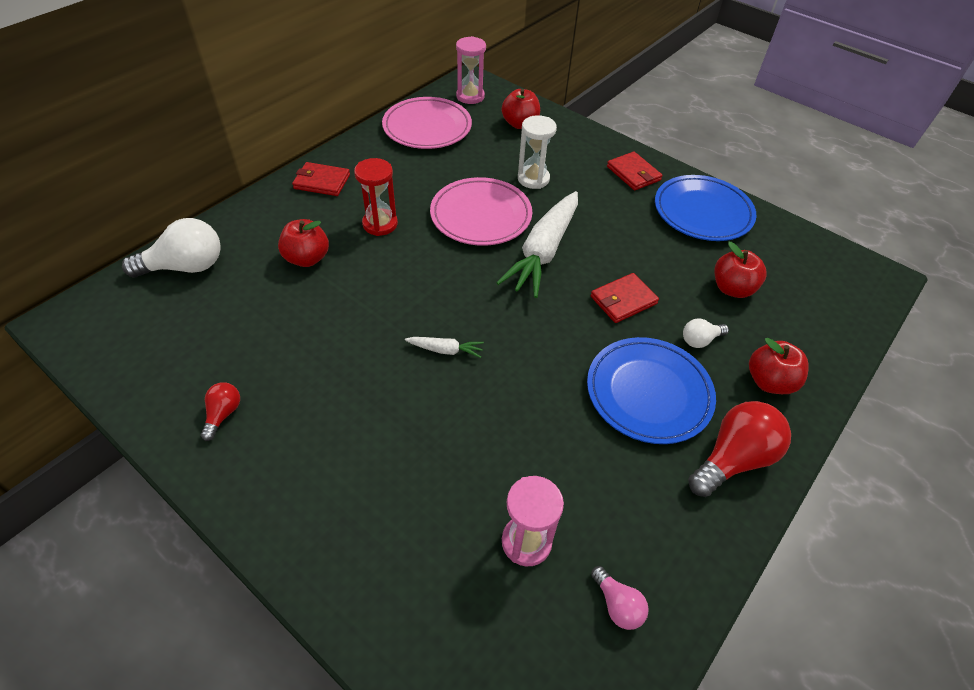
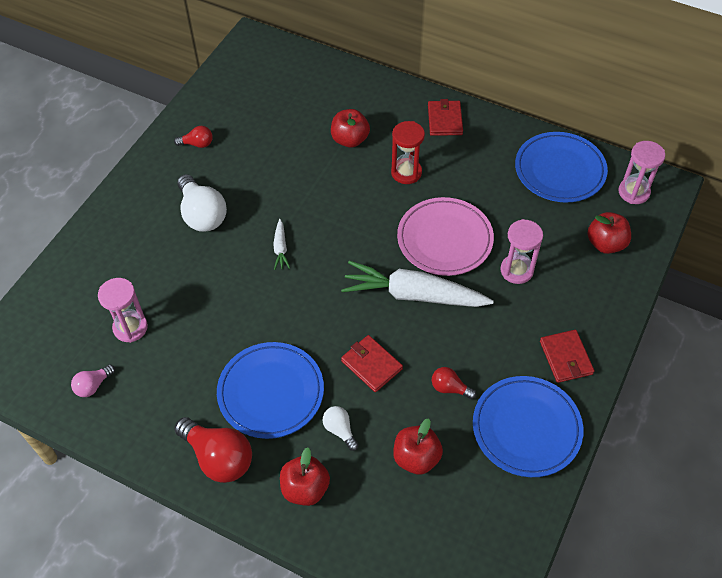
camera: 80 degrees right, 5 degrees up
white light bulb [122,218,221,278] -> white light bulb moved to [177,174,227,232]
pink plate [382,97,472,149] -> blue plate [515,132,608,202]
white hourglass [518,115,557,189] -> pink hourglass [501,219,543,284]
red wallet [607,151,663,191] -> red wallet turned 60 degrees counterclockwise [540,330,594,383]
none -> red light bulb [432,367,476,399]

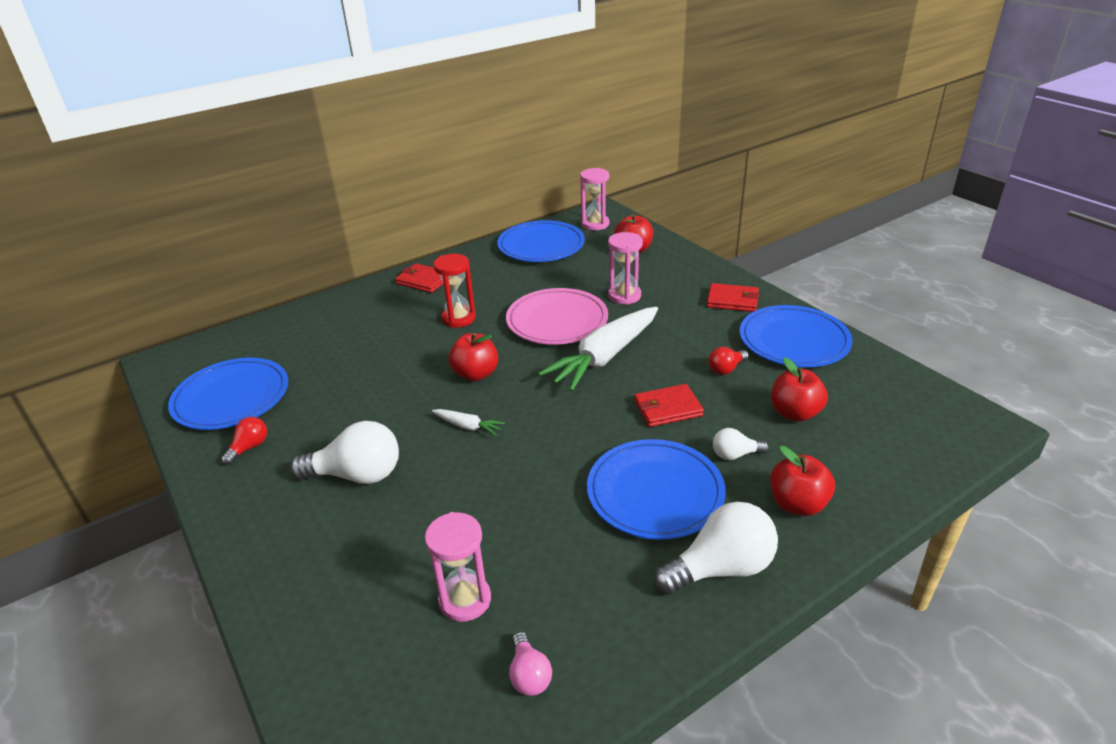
camera: 60 degrees left, 20 degrees down
red light bulb [174,417,252,483] -> white light bulb [653,502,778,595]
red apple [331,109,370,148] -> red apple moved to [449,333,498,381]
none -> blue plate [168,358,288,430]

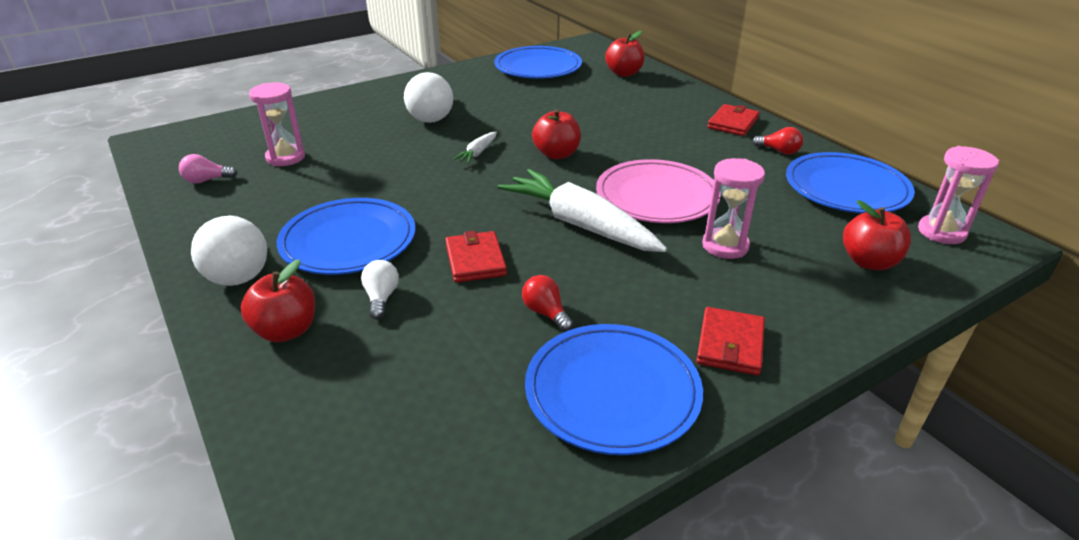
camera: 90 degrees right, 0 degrees up
red light bulb [221,417,267,465] -> red light bulb moved to [752,127,803,155]
red hourglass [433,254,476,328] -> none
red apple [771,357,828,422] -> red apple moved to [605,31,645,77]

